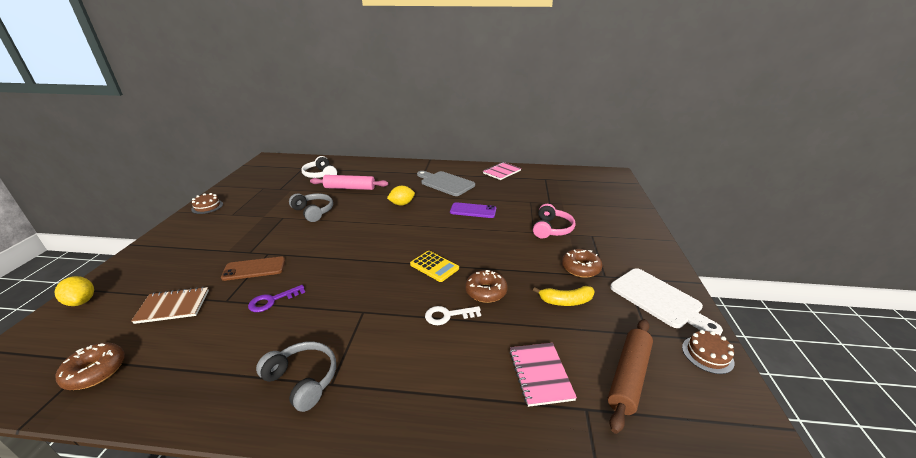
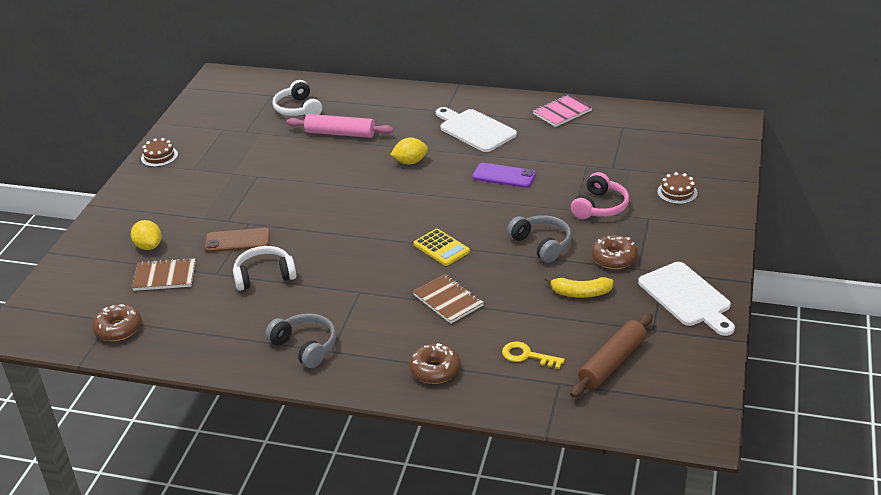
camera: 10 degrees right, 5 degrees up
yellow lemon [54,276,94,306] -> yellow lemon moved to [131,220,161,250]
purple key [248,285,305,312] -> white headphones [233,246,296,291]
grey headphones [289,193,333,222] -> grey headphones moved to [507,215,572,263]
grey cutting board [417,171,475,196] -> white cutting board [436,107,517,152]
white key [425,306,481,325] -> brown notebook [413,274,484,323]
brown donut [465,270,508,303] -> brown donut moved to [409,343,461,384]
pink notebook [510,343,577,407] -> yellow key [502,342,565,369]
brown cake [682,330,735,374] -> brown cake moved to [657,172,698,204]

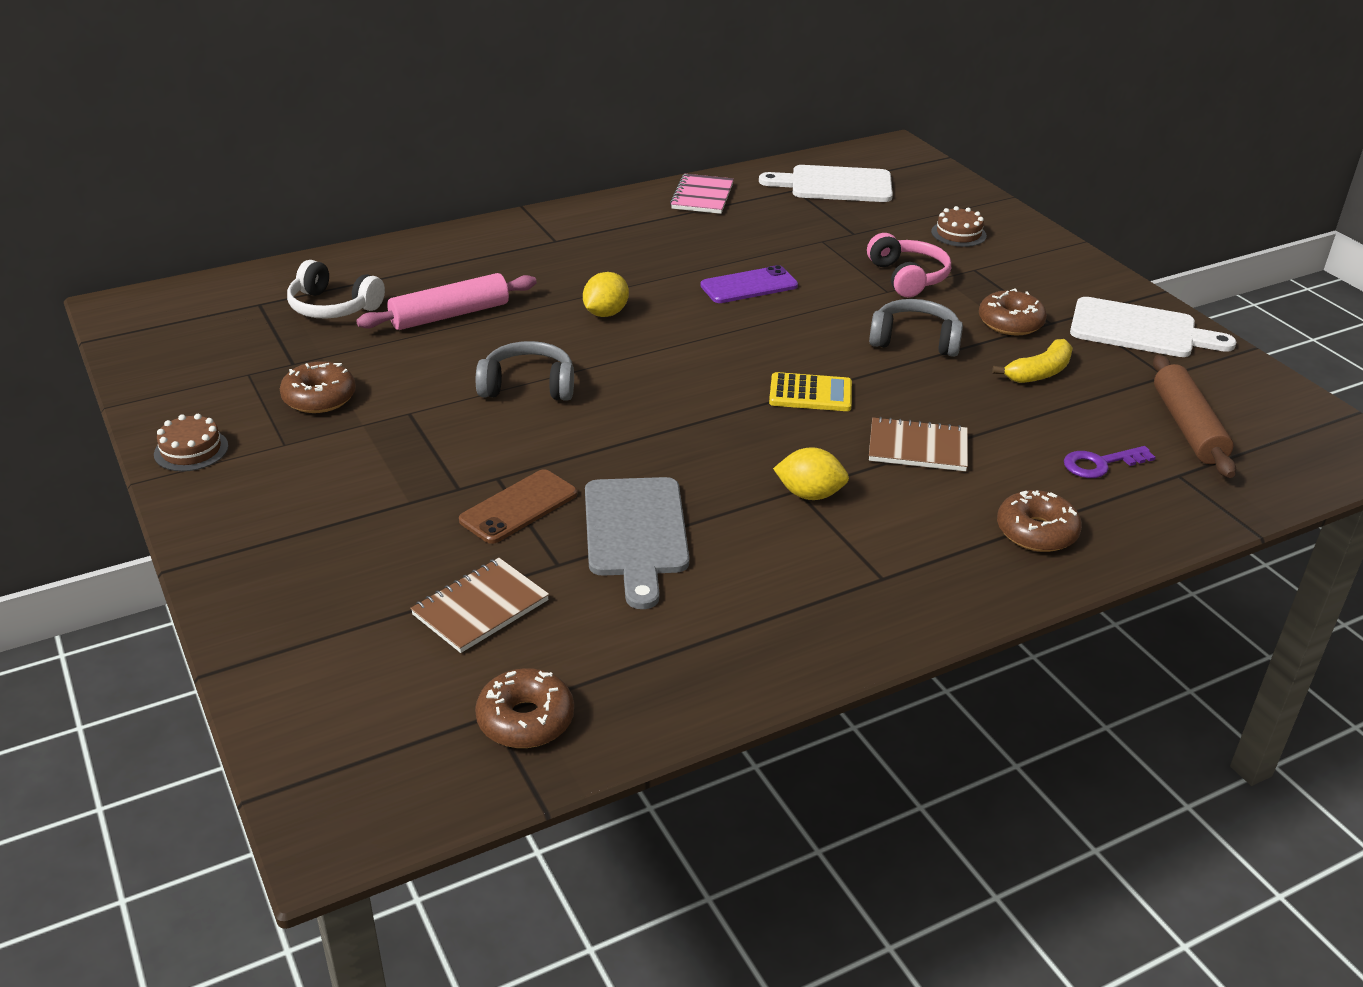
camera: 45 degrees left, 0 degrees up
yellow lemon [131,220,161,250] -> yellow lemon moved to [773,447,849,500]
white headphones [233,246,296,291] -> grey cutting board [585,477,689,609]
grey headphones [265,313,336,368] -> grey headphones moved to [476,341,574,401]
white cutting board [436,107,517,152] -> white cutting board moved to [759,165,893,202]
yellow key [502,342,565,369] -> purple key [1064,446,1156,478]
none -> brown donut [280,361,356,413]

